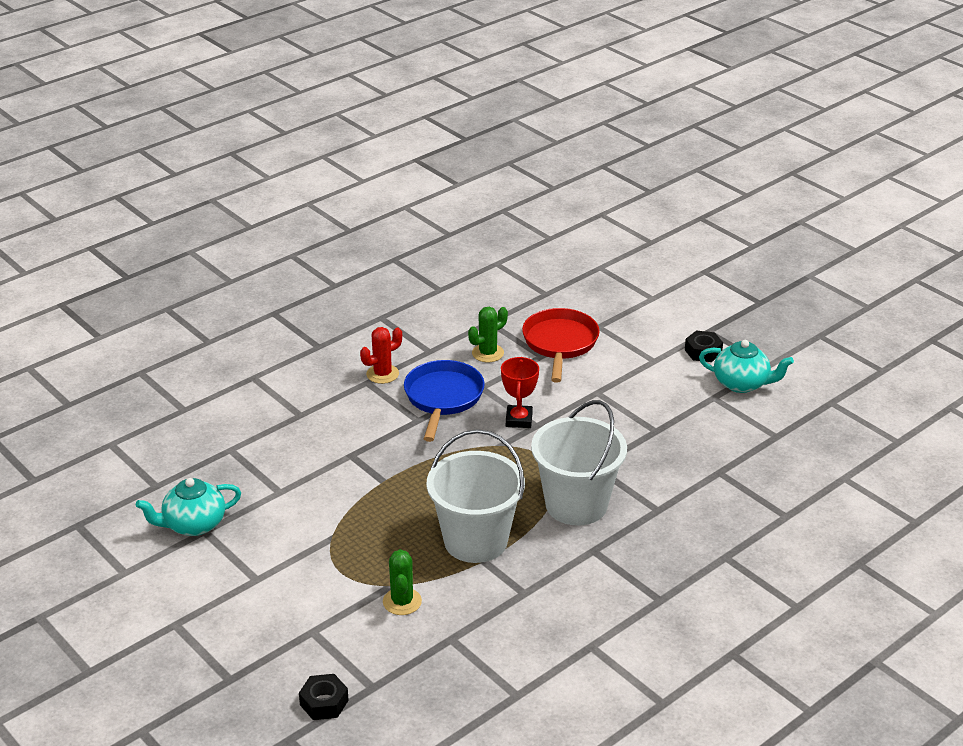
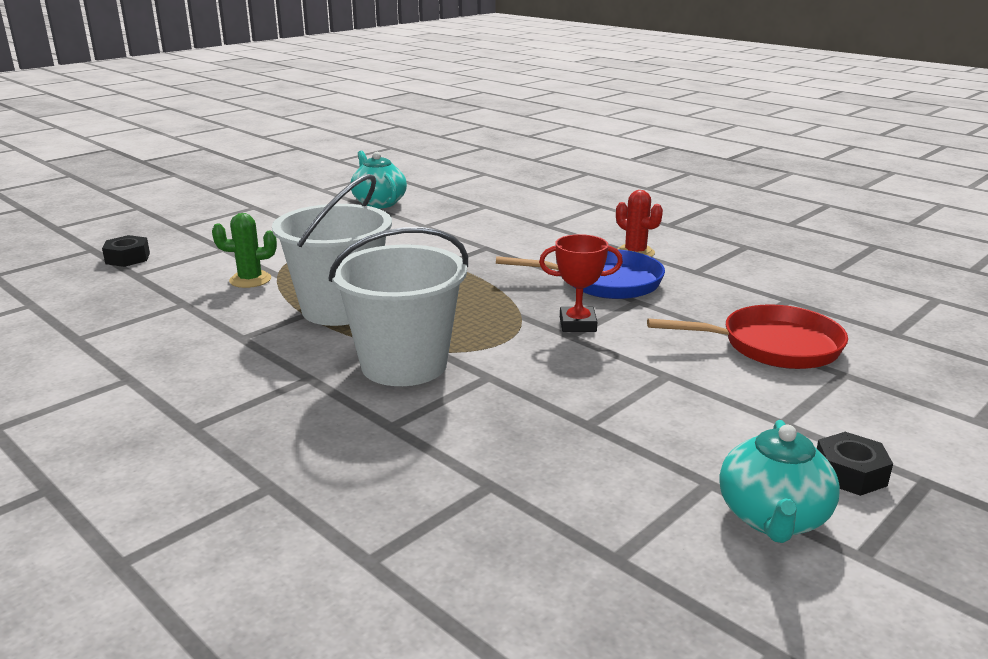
camera: 85 degrees right, 10 degrees down
green cactus [468,307,508,362] -> none

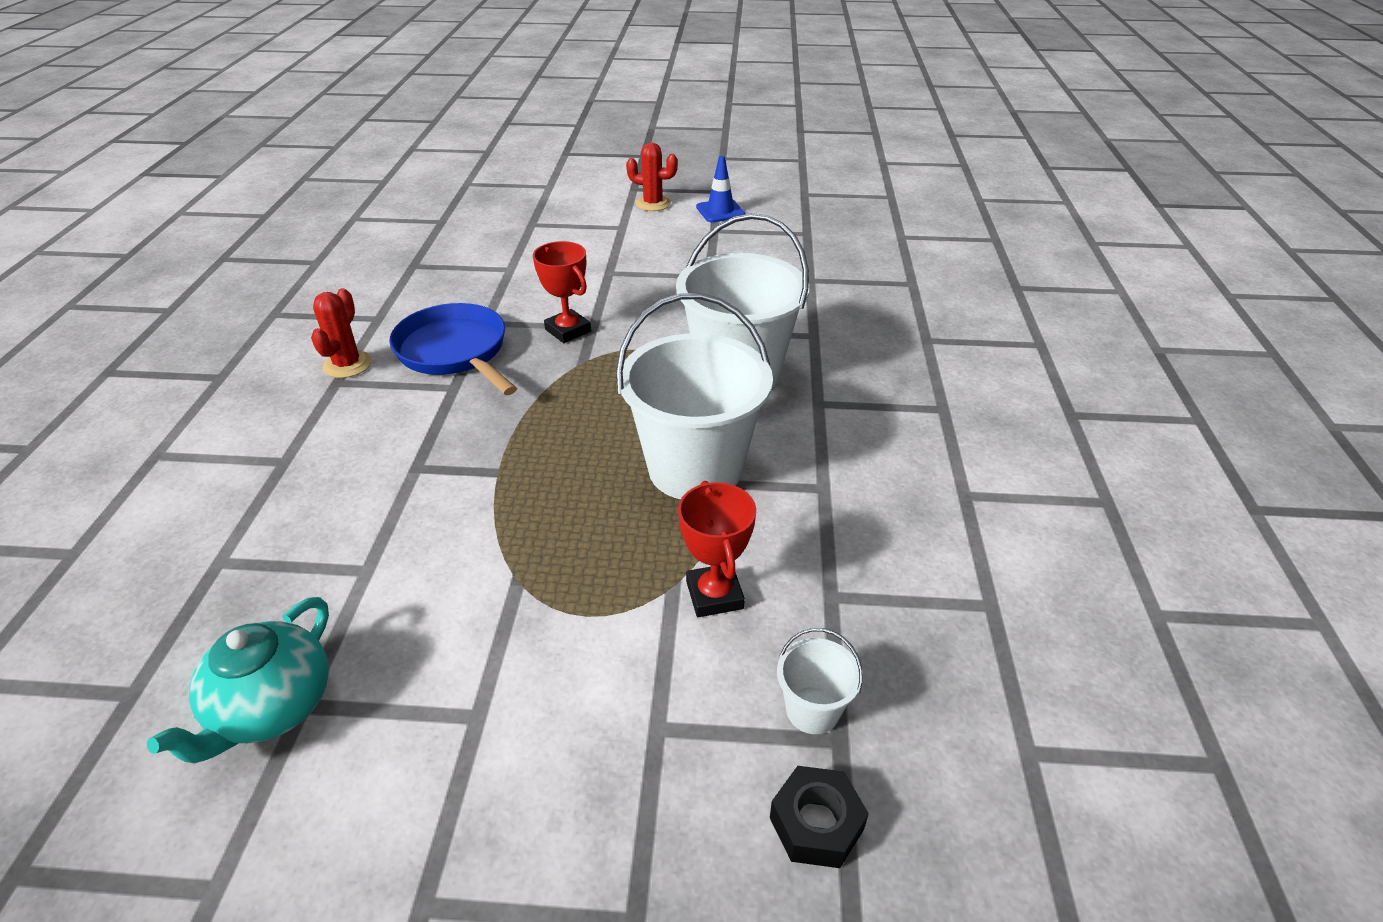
camera: 130 degrees left, 15 degrees up
green cactus [212,213,277,288] -> red trophy [678,481,756,617]
red pan [647,304,848,369] -> none
turquoise teapot [719,420,840,543] -> blue traffic cone [696,156,745,222]
black nut [817,432,893,496] -> red cactus [626,143,678,211]
none -> white bucket [777,628,863,734]

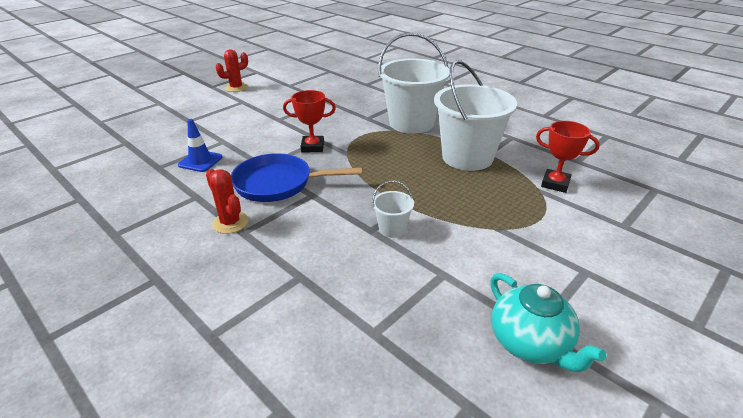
camera: 50 degrees left, 5 degrees down
blue traffic cone [696,156,745,222] -> blue traffic cone moved to [178,119,223,172]
black nut [770,766,869,868] -> none
white bucket [777,628,863,734] -> white bucket moved to [372,180,414,238]

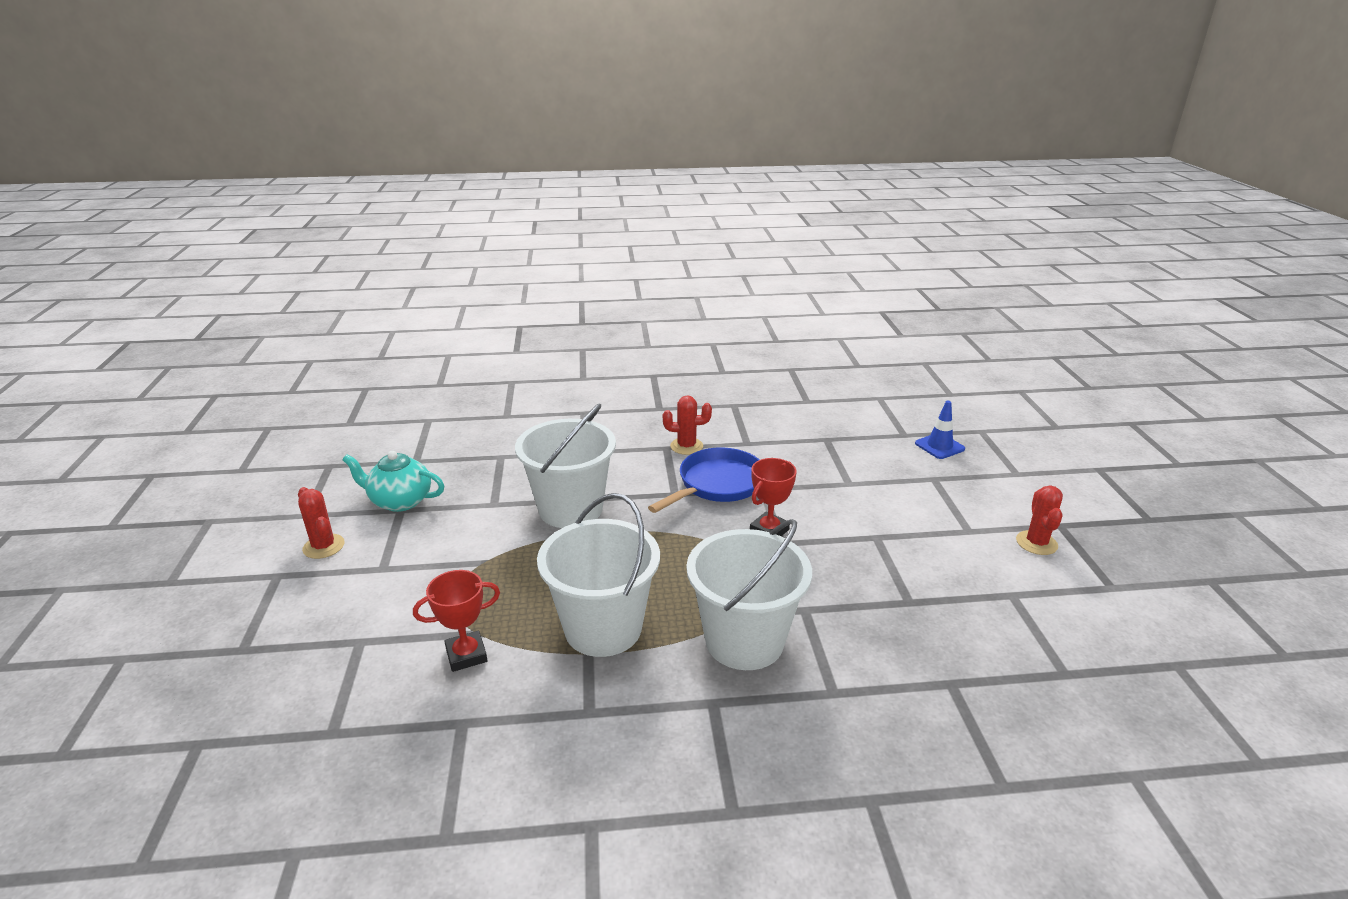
camera: 130 degrees right, 5 degrees down
blue traffic cone [178,119,223,172] -> blue traffic cone moved to [915,401,965,459]
white bucket [372,180,414,238] -> white bucket [515,403,616,528], size x2.32
none -> red cactus [298,487,345,559]

